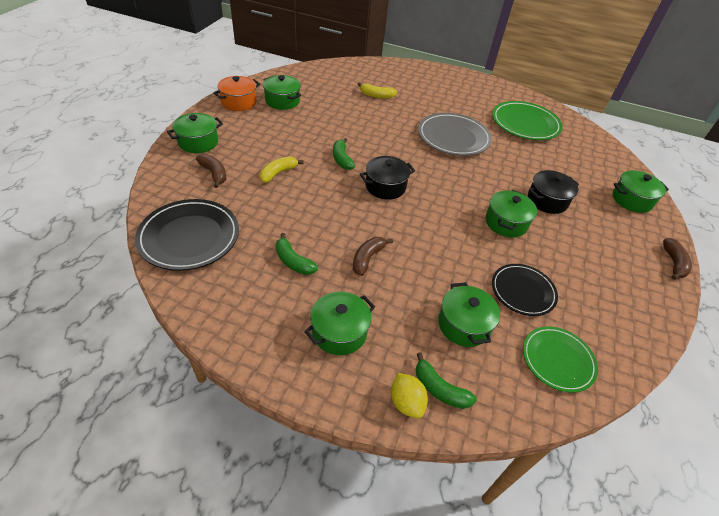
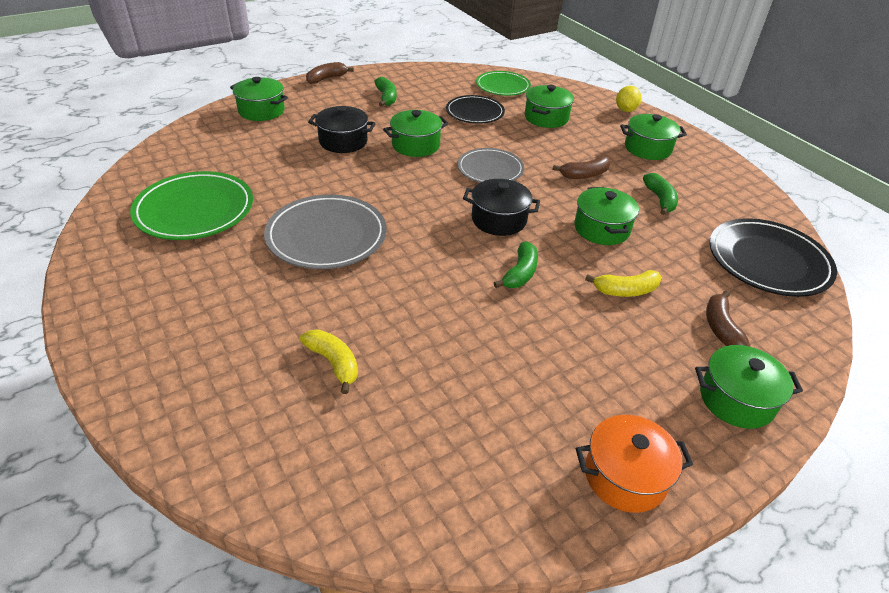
camera: 140 degrees left, 5 degrees down
green pot [263,75,301,110] -> green pot moved to [574,187,639,245]
green banana [416,352,477,409] -> green banana moved to [374,77,397,107]
none -> grey plate [458,148,524,182]

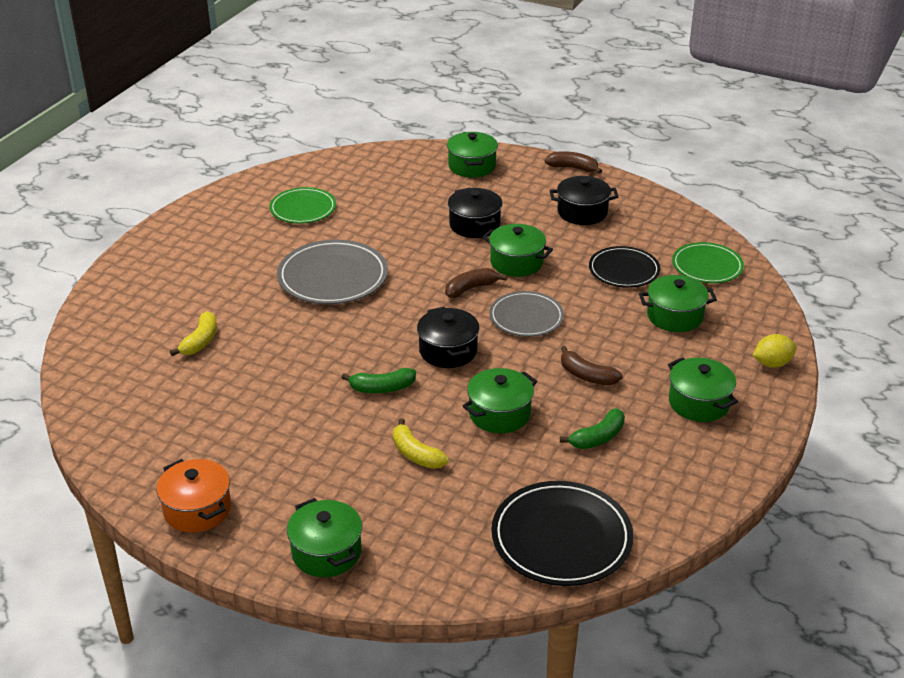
camera: 60 degrees right, 5 degrees down
green plate [130,171,253,240] -> green plate [269,187,336,224], size x0.65
green banana [374,77,397,107] -> black pot [550,176,618,225]
brown banana [706,290,750,347] -> brown banana moved to [445,268,507,298]

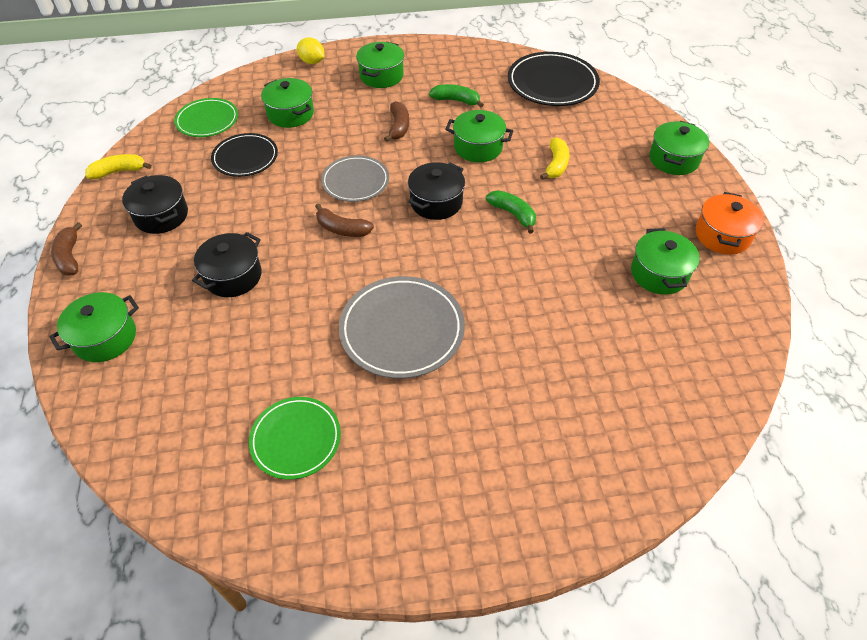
camera: 125 degrees left, 15 degrees up
yellow banana [170,311,217,356] -> yellow banana moved to [85,154,151,179]
green pot [482,224,553,277] -> green pot moved to [631,228,700,295]

